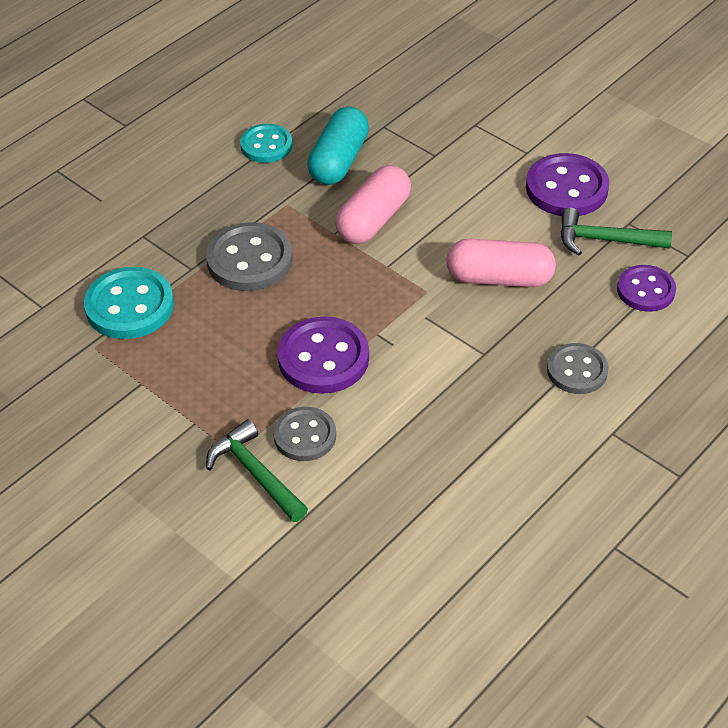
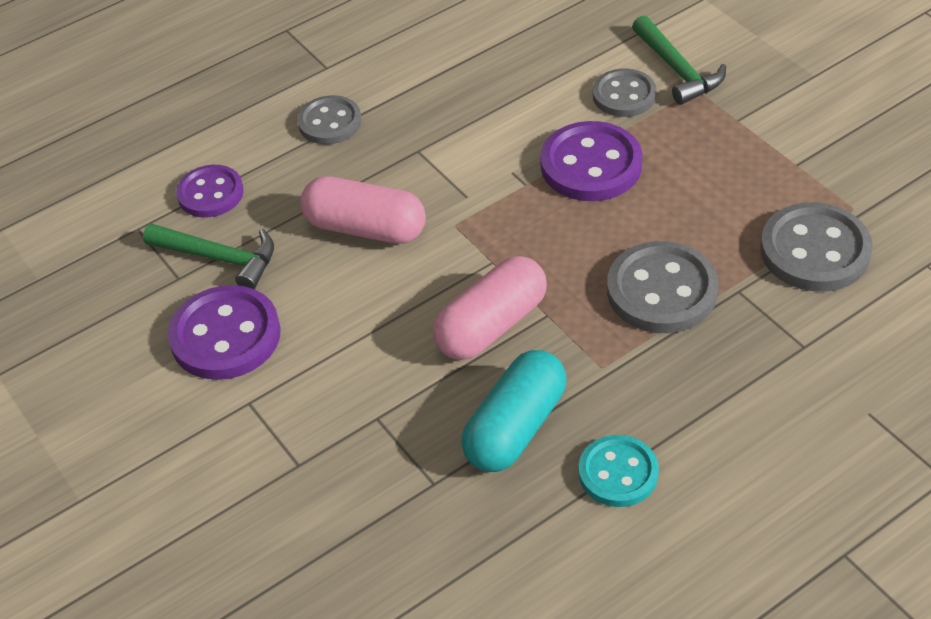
camera: 165 degrees left, 0 degrees up
turquoise button [84,267,174,339] -> grey button [760,203,873,292]

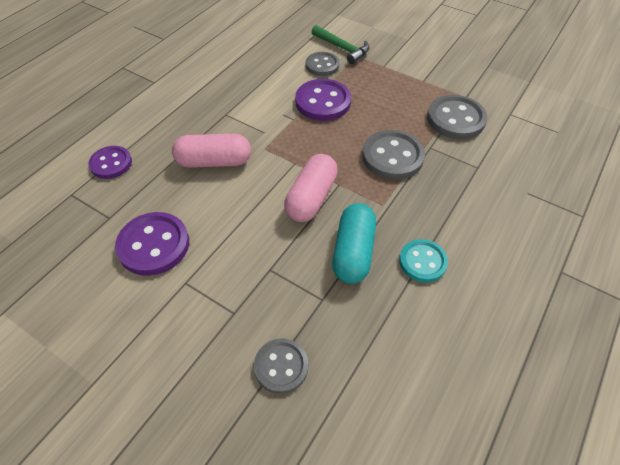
camera: 25 degrees left, 5 degrees up
green hammer [143,223,274,289] -> none
grey button [297,95,362,145] -> grey button moved to [254,338,308,394]

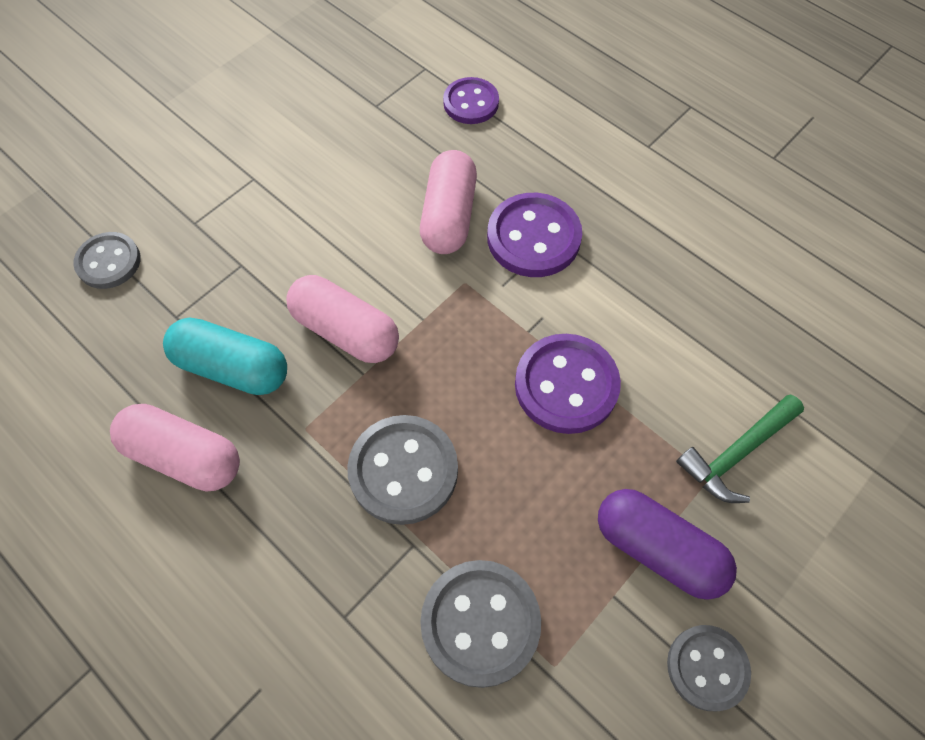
camera: 100 degrees right, 10 degrees up
purple button [115,212,189,276] -> purple button moved to [487,193,582,277]
grey button [306,52,340,76] -> grey button moved to [667,625,751,711]
turquoise button [399,239,448,283] -> pink capsule [110,404,240,491]
none -> purple capsule [598,489,737,600]

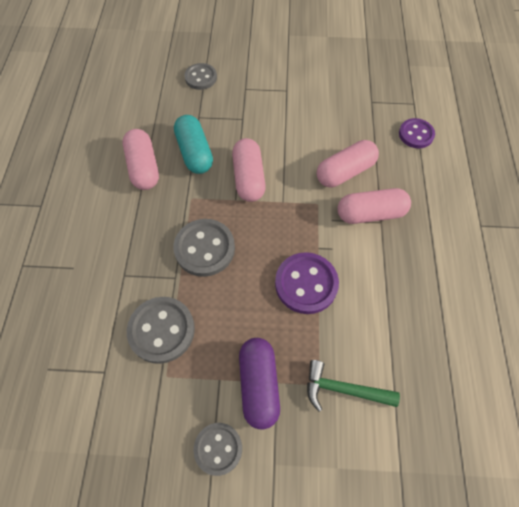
camera: 50 degrees right, 0 degrees up
purple button [487,193,582,277] -> pink capsule [337,188,411,224]

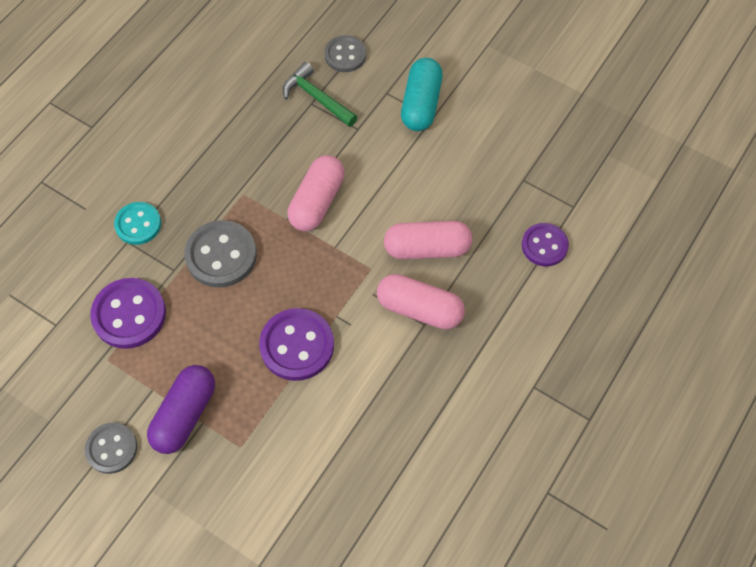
camera: 30 degrees right, 0 degrees up
pink capsule [123,129,159,190] -> none
grey button [127,297,195,364] -> purple button [90,278,166,349]
turquoise capsule [174,115,213,174] -> turquoise capsule moved to [401,58,442,131]
green hammer [307,360,400,412] -> green hammer moved to [283,62,357,127]
none -> turquoise button [114,202,161,245]

